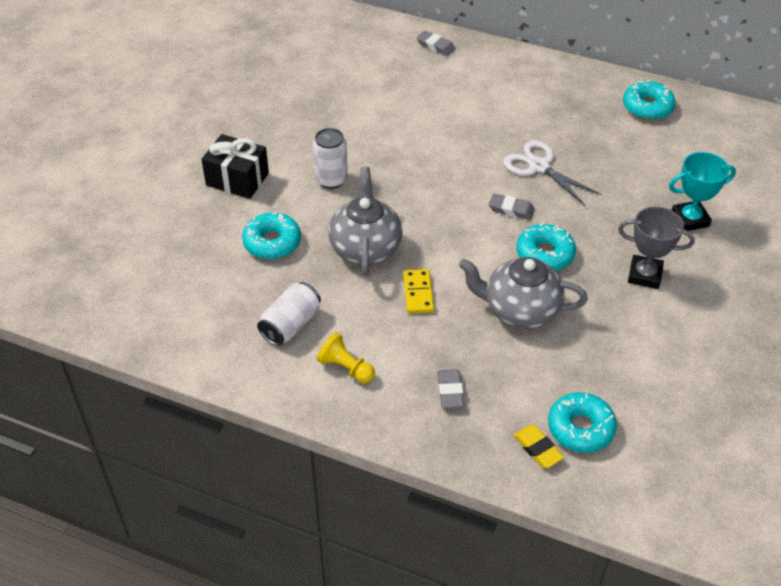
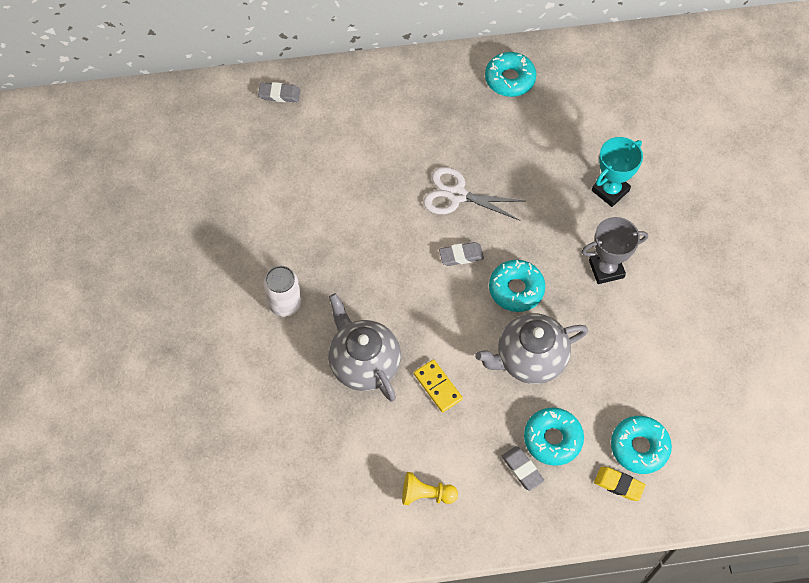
camera: 30 degrees left, 15 degrees up
black gift [201,134,269,199] -> none
turquoise donut [242,212,301,259] -> turquoise donut moved to [524,408,584,466]
white can [257,282,321,346] -> none

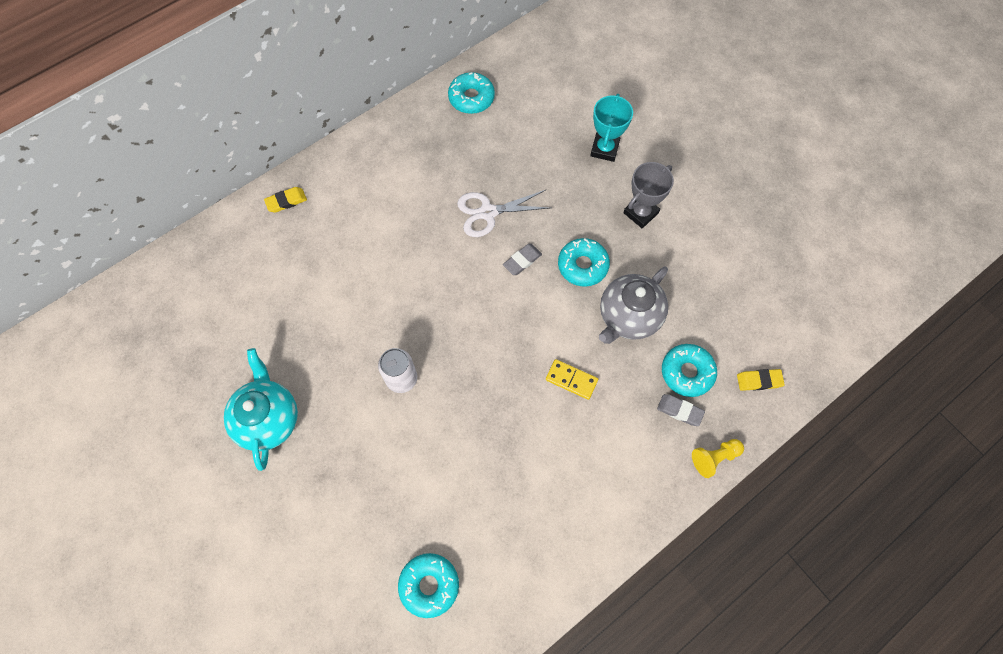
camera: 30 degrees left, 5 degrees up
grey eraser [258,82,300,102] -> yellow eraser [264,187,307,213]
grey teapot [328,293,401,401] -> none
yellow pawn [402,472,458,505] -> yellow pawn moved to [692,439,744,478]
turquoise donut [611,416,672,474] -> turquoise donut moved to [398,553,459,618]
none -> turquoise teapot [224,348,298,471]

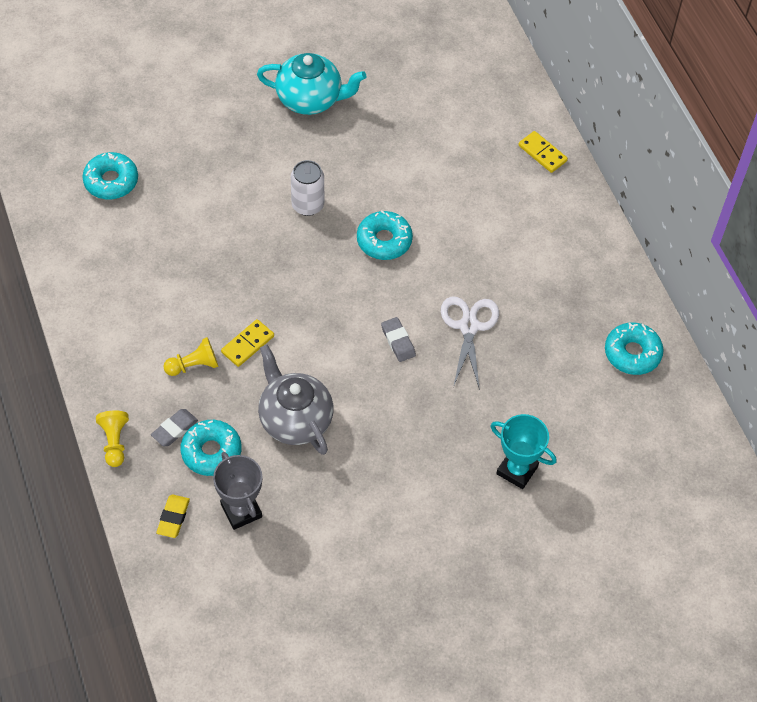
camera: 105 degrees right, 10 degrees down
yellow eraser [264,187,307,213] -> yellow domino [518,131,568,173]
turquoise donut [558,238,610,287] -> turquoise donut moved to [357,211,413,260]
grey trophy [623,162,674,228] -> grey trophy moved to [213,452,262,530]
none -> yellow pawn [163,337,218,376]

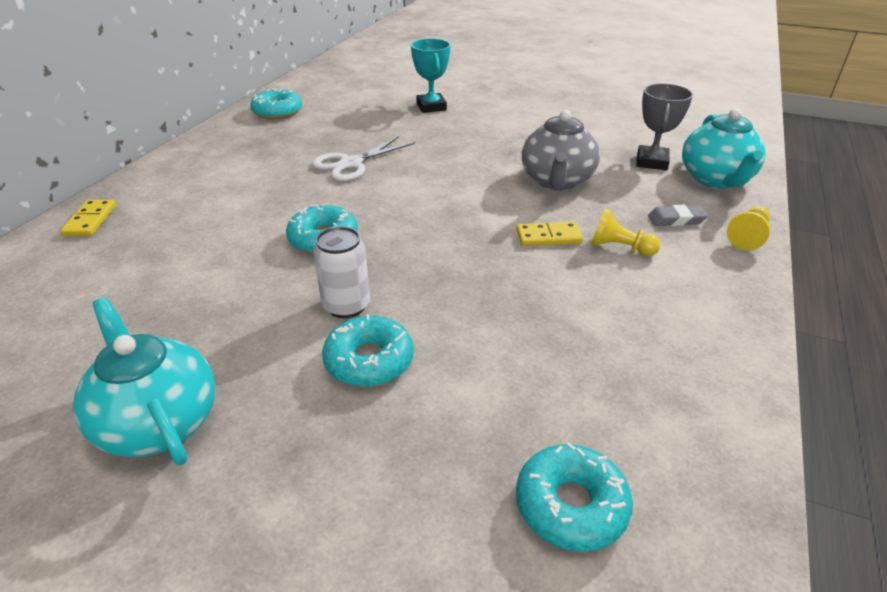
camera: 135 degrees left, 20 degrees down
yellow eraser [156,494,190,538] -> turquoise teapot [682,108,765,189]
turquoise donut [180,420,241,476] -> turquoise donut moved to [322,314,414,387]
grey eraser [381,317,416,362] -> none

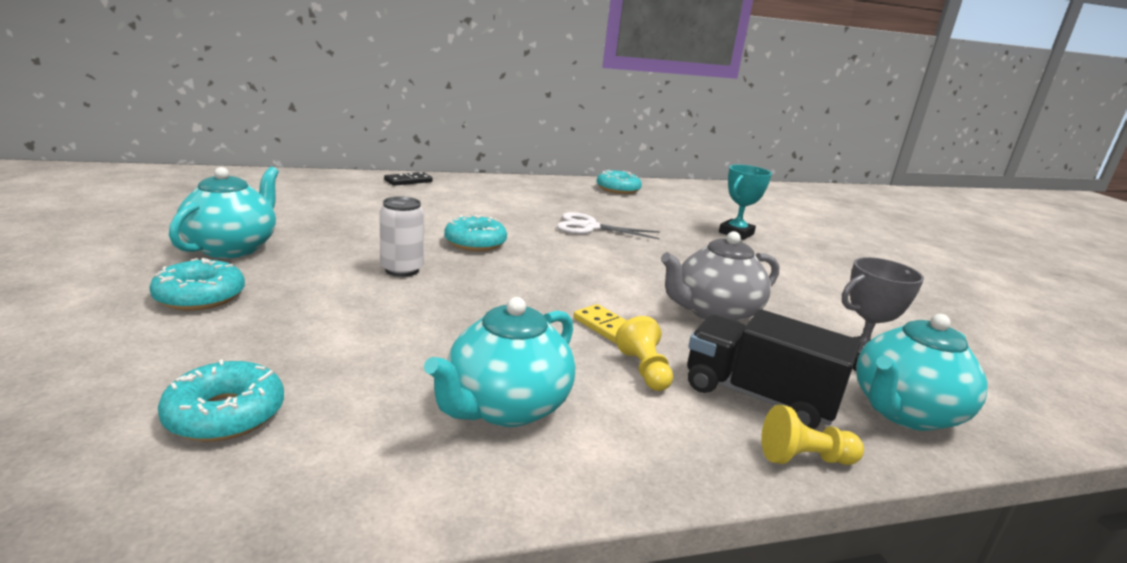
camera: 50 degrees right, 15 degrees down
yellow domino [60,200,116,236] -> black domino [384,172,433,186]
turquoise donut [322,314,414,387] -> turquoise donut moved to [149,258,245,310]
grey eraser [648,205,708,226] -> black truck [687,309,861,429]
none -> turquoise teapot [424,297,575,427]

